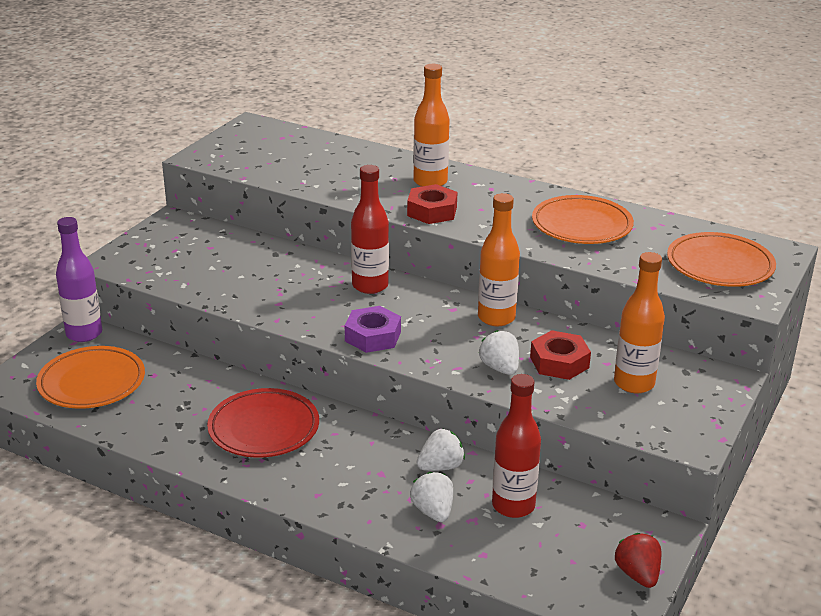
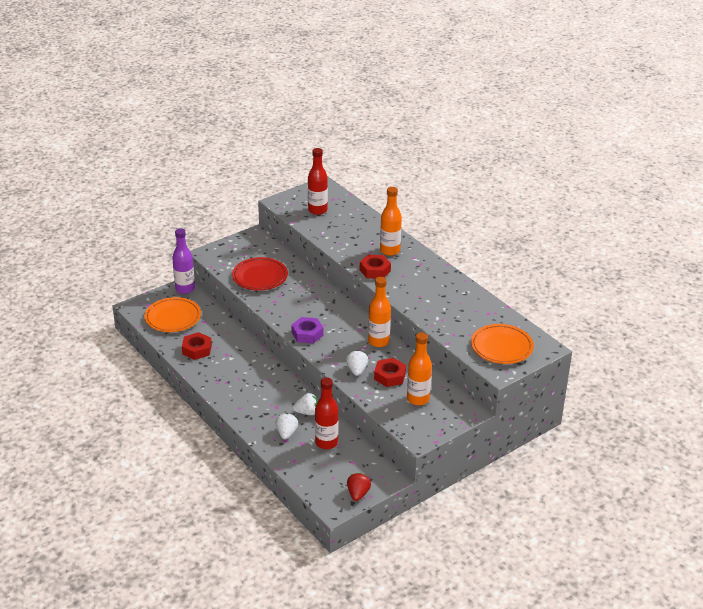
camera: 25 degrees right, 5 degrees up
red plate [207,388,319,458] -> red plate moved to [232,257,288,291]
red bottle [351,165,389,294] -> red bottle moved to [308,148,328,215]
orange plate [532,195,634,244] -> none
none -> red nut [182,332,212,360]

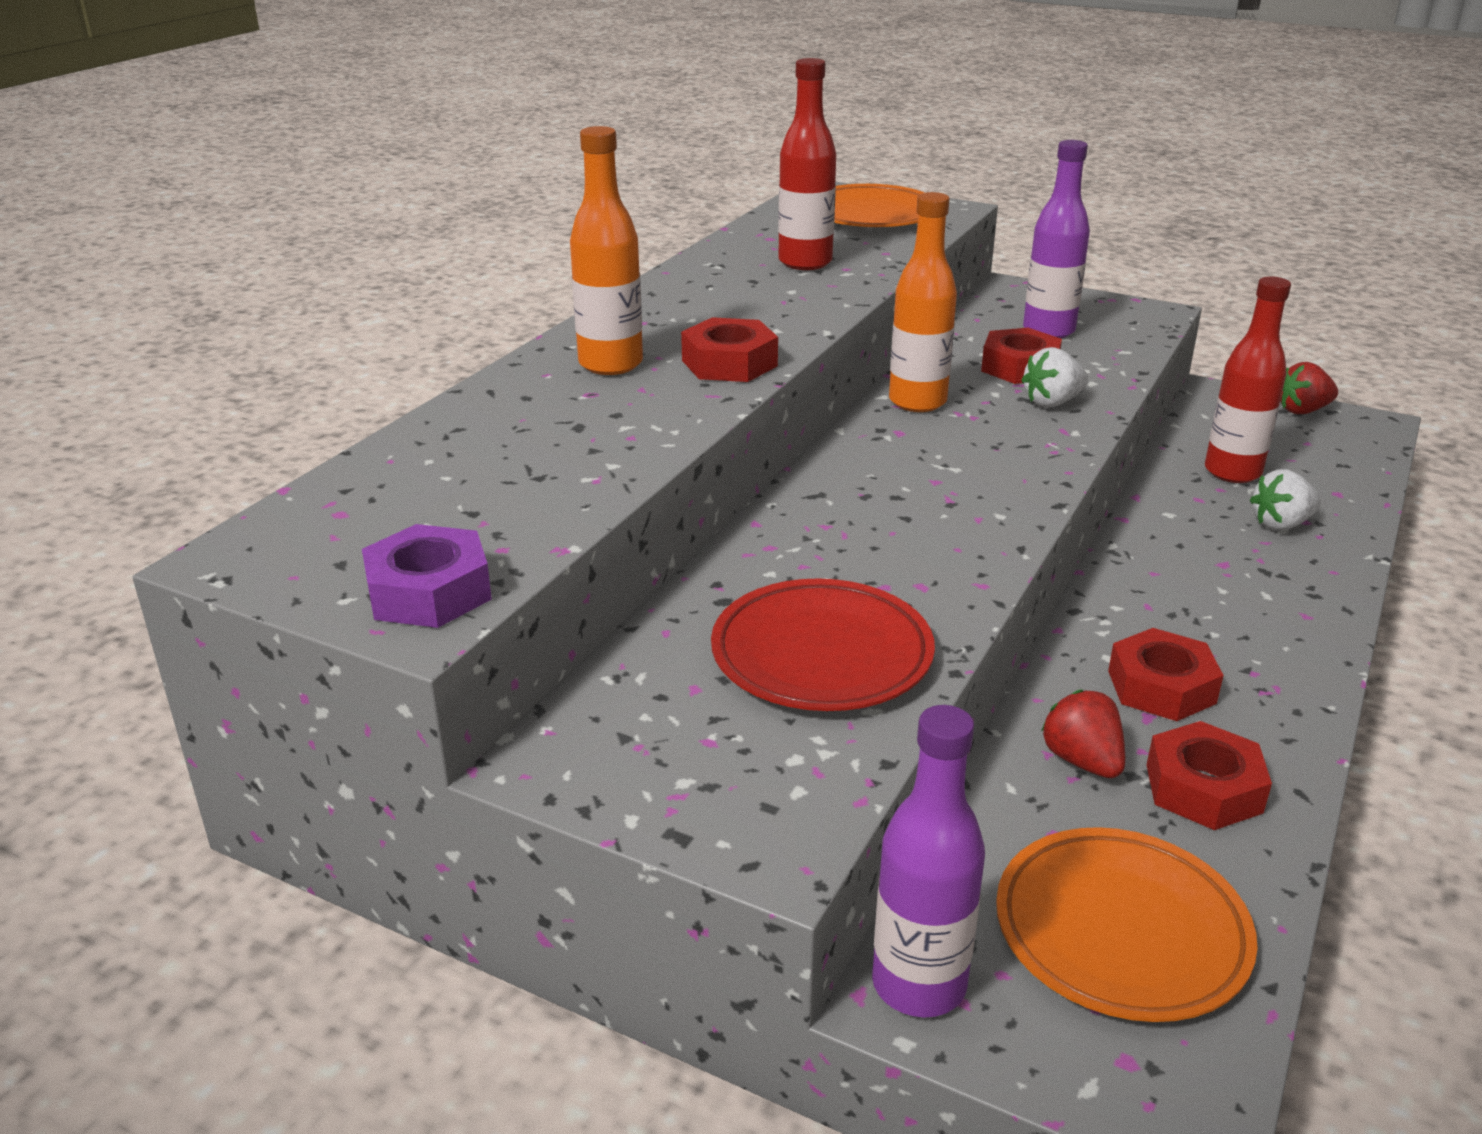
camera: 115 degrees left, 5 degrees down
purple nut [291,317,323,344] -> purple nut moved to [362,524,492,628]
white strawberry [293,393,318,415] -> none
red bottle [308,148,328,215] -> red bottle moved to [778,58,836,270]
orange bottle [407,332,432,405] -> purple bottle [1023,140,1090,338]
none -> red strawberry [1041,690,1125,778]
none -> red nut [1108,628,1224,721]

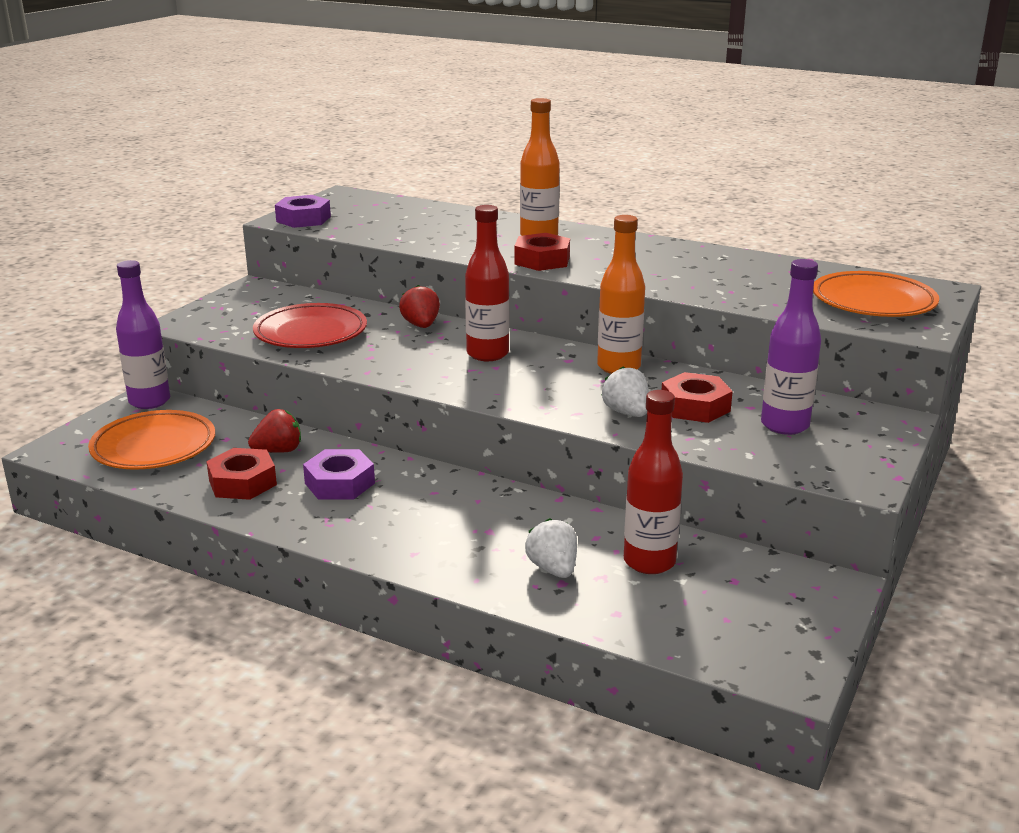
camera: 90 degrees right, 5 degrees down
red bottle [778,58,836,270] -> red bottle moved to [465,205,509,361]
red nut [1108,628,1224,721] -> purple nut [303,449,375,499]
red strawberry [1280,362,1338,414] -> red strawberry moved to [399,285,440,328]

